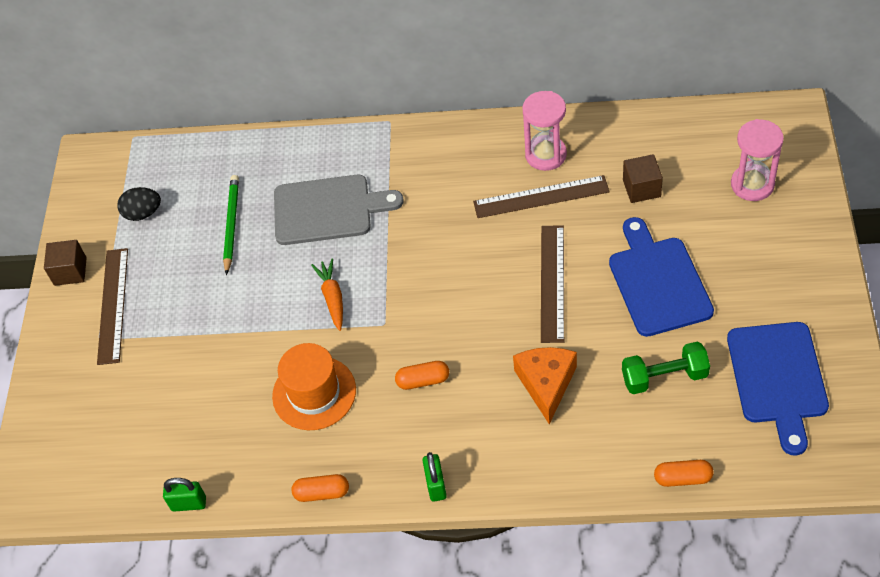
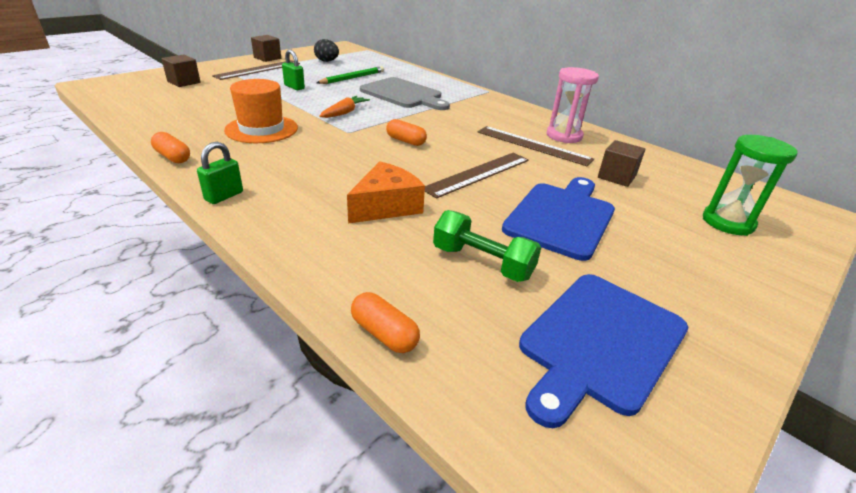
camera: 35 degrees right, 20 degrees down
green padlock [163,478,206,512] -> green padlock moved to [282,50,305,90]
orange capsule [395,361,449,390] -> orange capsule moved to [386,119,427,146]
pink hourglass [731,119,784,201] -> green hourglass [703,135,798,236]
none -> brown cube [161,55,201,87]

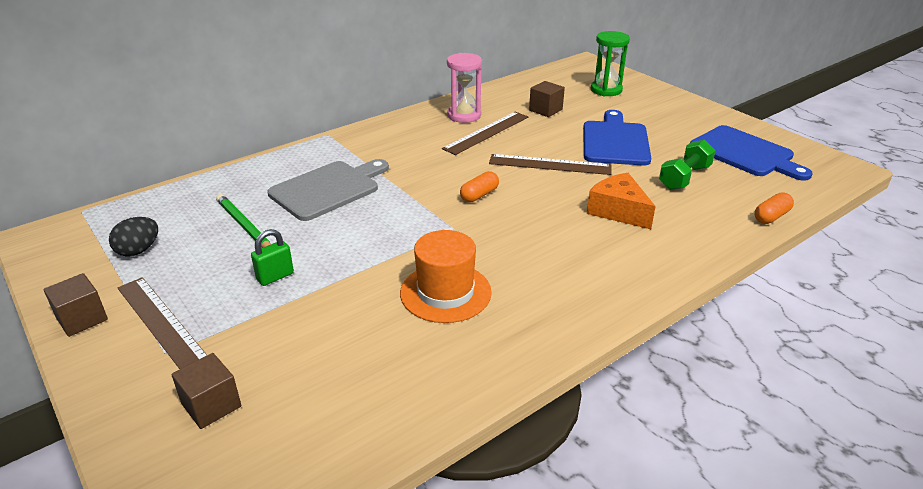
camera: 80 degrees left, 0 degrees up
orange capsule [151,132,190,163] -> none
green padlock [197,142,243,204] -> none
orange carrot [319,96,370,118] -> none
brown ruler [425,153,529,199] -> brown ruler turned 45 degrees counterclockwise [489,154,612,175]
blue cutting board [502,177,615,261] -> blue cutting board turned 60 degrees clockwise [583,110,651,166]

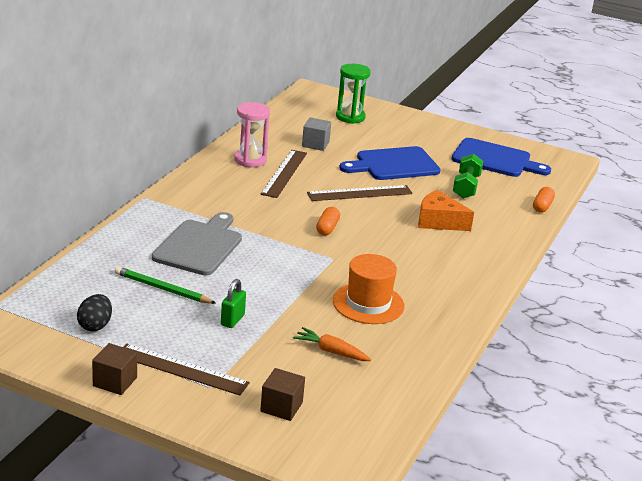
camera: 30 degrees left, 5 degrees down
brown cube [529,81,565,117] -> grey cube [302,117,331,151]
blue cutting board [583,110,651,166] -> blue cutting board turned 90 degrees counterclockwise [339,146,441,180]
none -> orange carrot [293,327,371,361]

